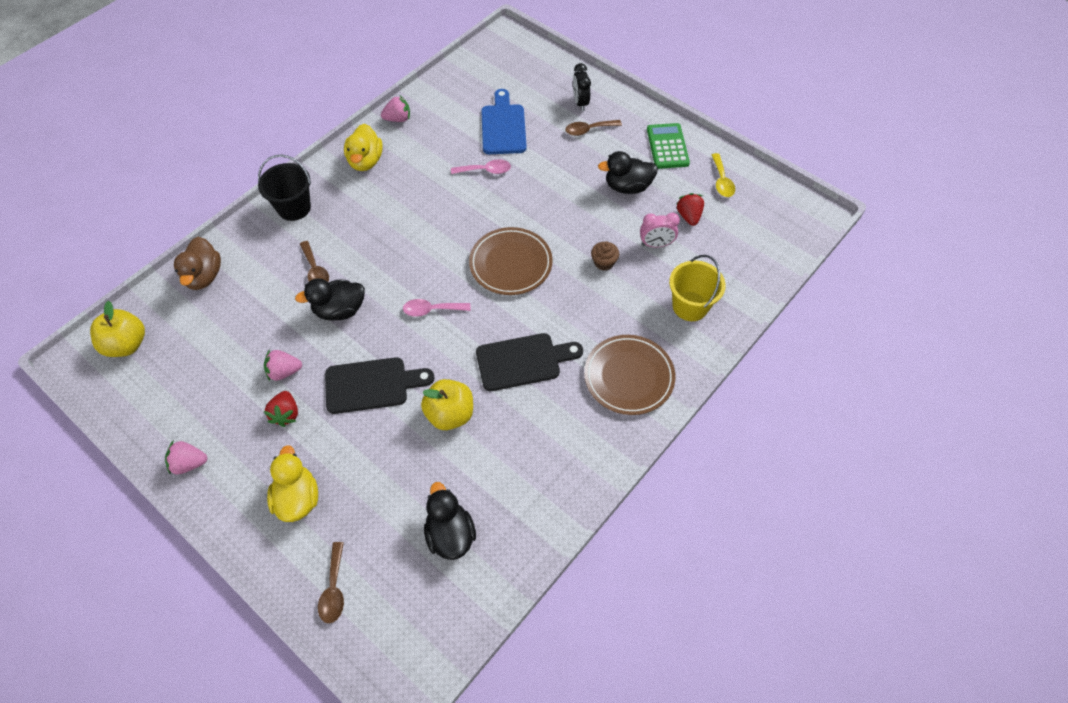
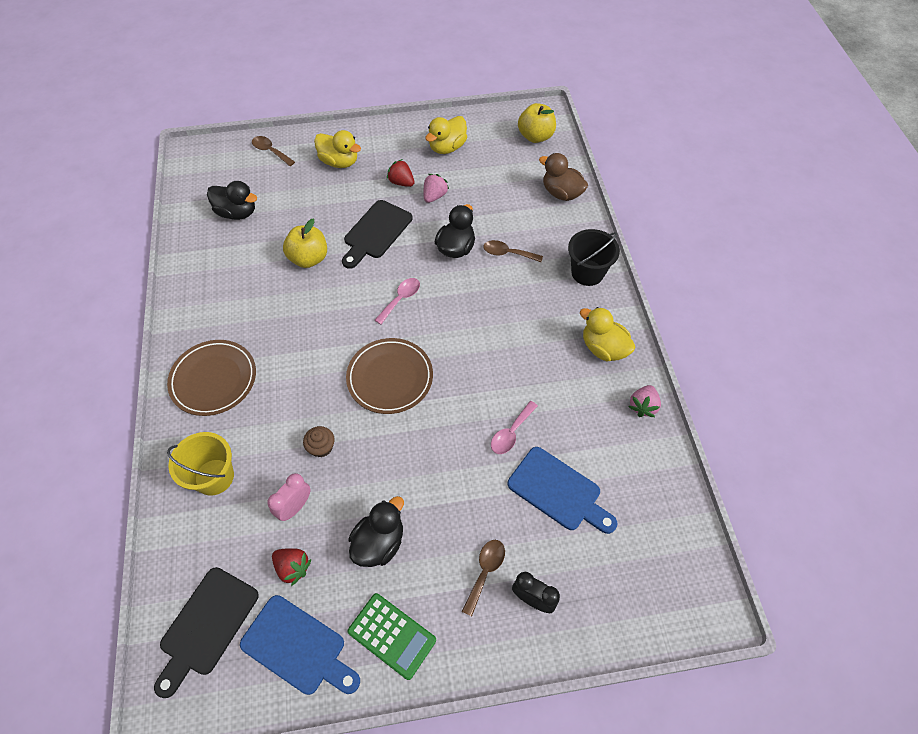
camera: 130 degrees right, 0 degrees up
pink strawberry [165,441,207,475] -> none
black cutting board [476,333,583,391] -> black cutting board moved to [154,567,259,698]
yellow spoon [712,153,735,197] -> blue cutting board [240,595,360,695]
none -> yellow duck [425,116,467,154]

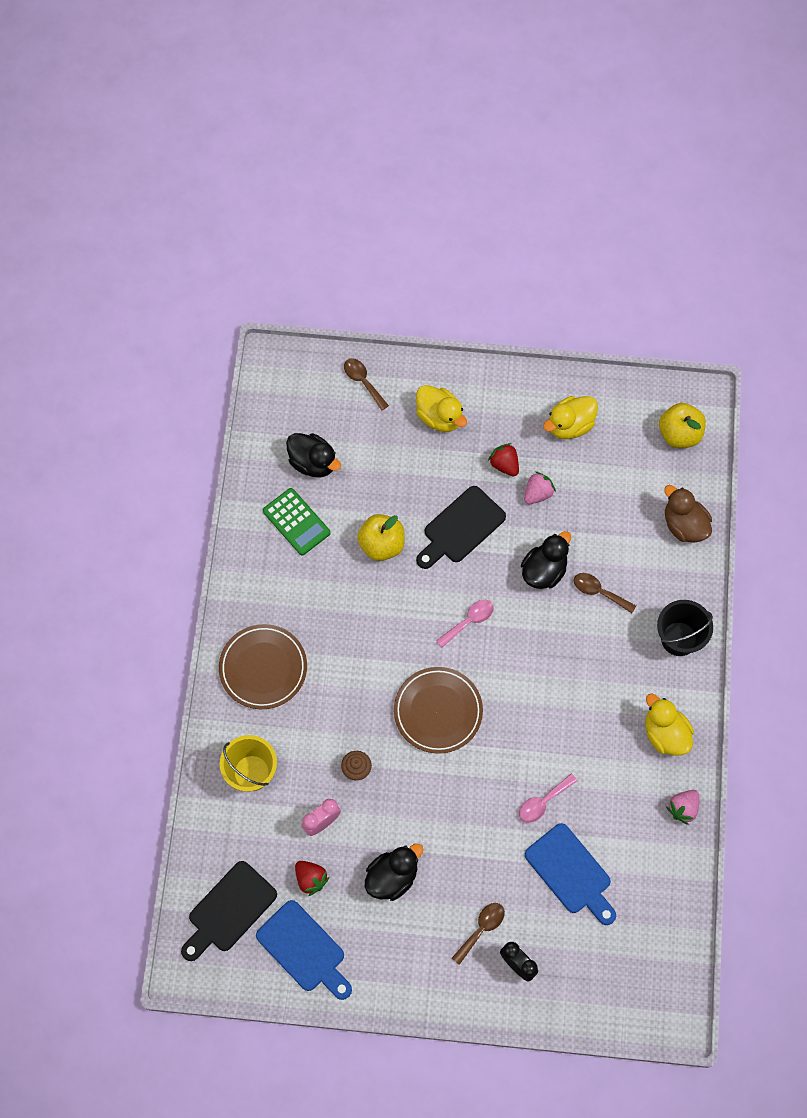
camera: 15 degrees right, 10 degrees up
green calculator [347,593,436,680] -> green calculator moved to [263,488,331,556]

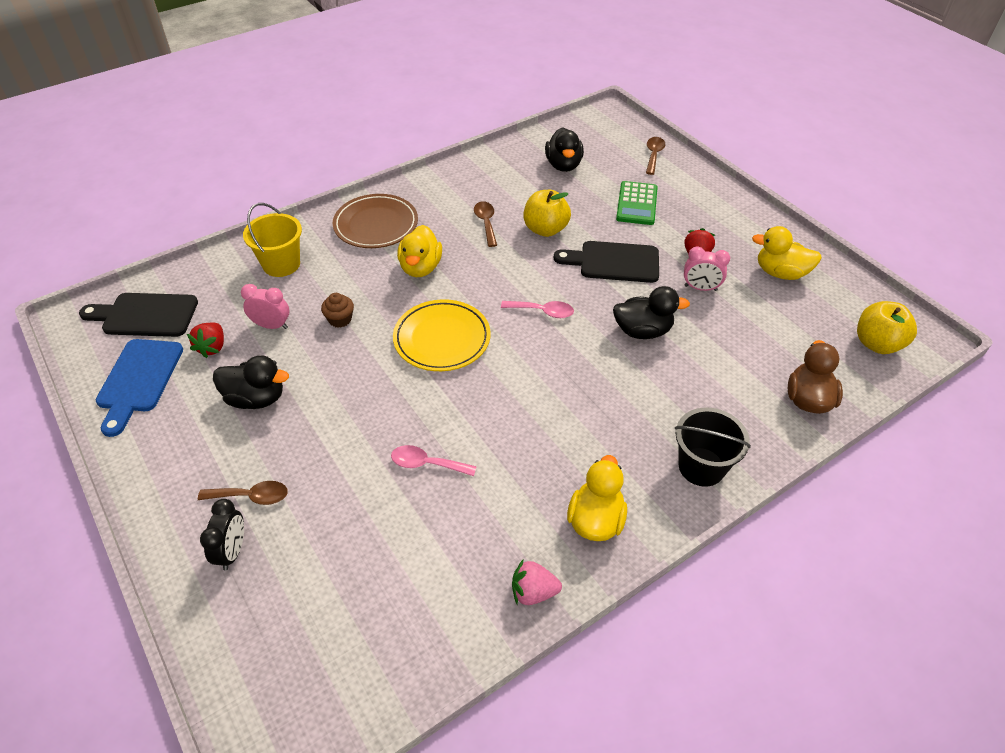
camera: 50 degrees right, 20 degrees down
green calculator [263,488,331,556] -> green calculator moved to [616,181,658,225]
brown plate [394,667,483,754] -> yellow plate [393,299,491,371]
yellow duck [416,385,467,432] -> yellow duck moved to [397,225,442,277]
pink strawberry [524,472,556,504] -> pink clock [684,246,730,291]
blue cutting board [525,823,616,925] -> none
brown spoon [574,573,636,613] -> brown spoon moved to [474,201,497,247]

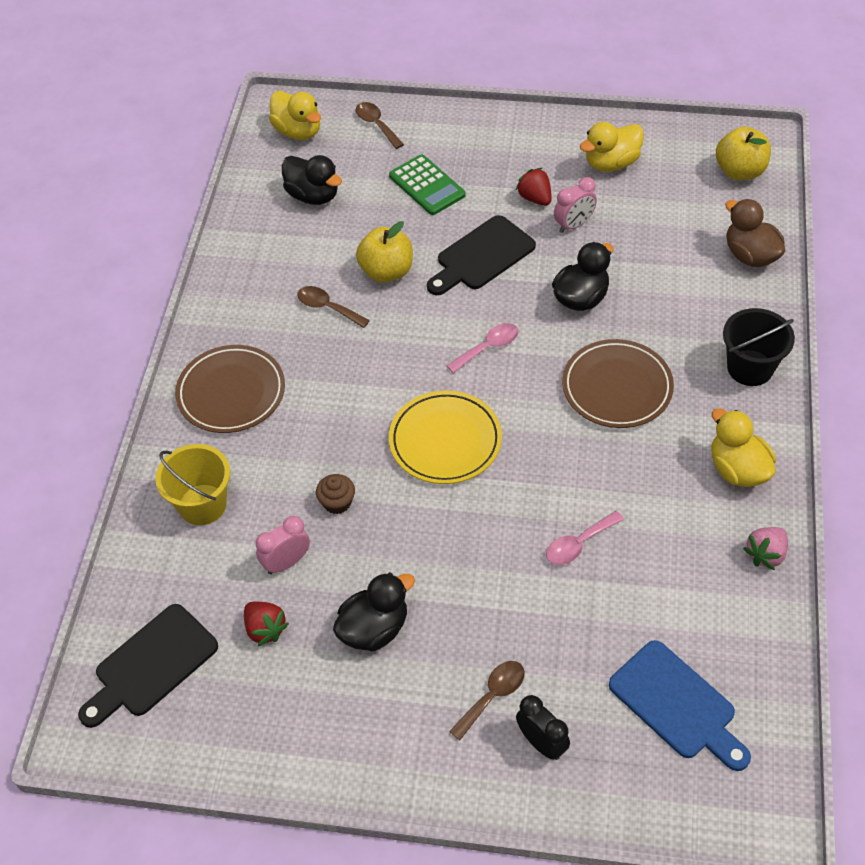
camera: 45 degrees left, 5 degrees up
blue cutting board [96,339,183,437] -> blue cutting board moved to [609,640,751,771]
yellow duck [397,225,442,277] -> yellow duck moved to [269,91,321,140]
none -> brown plate [562,339,674,428]

